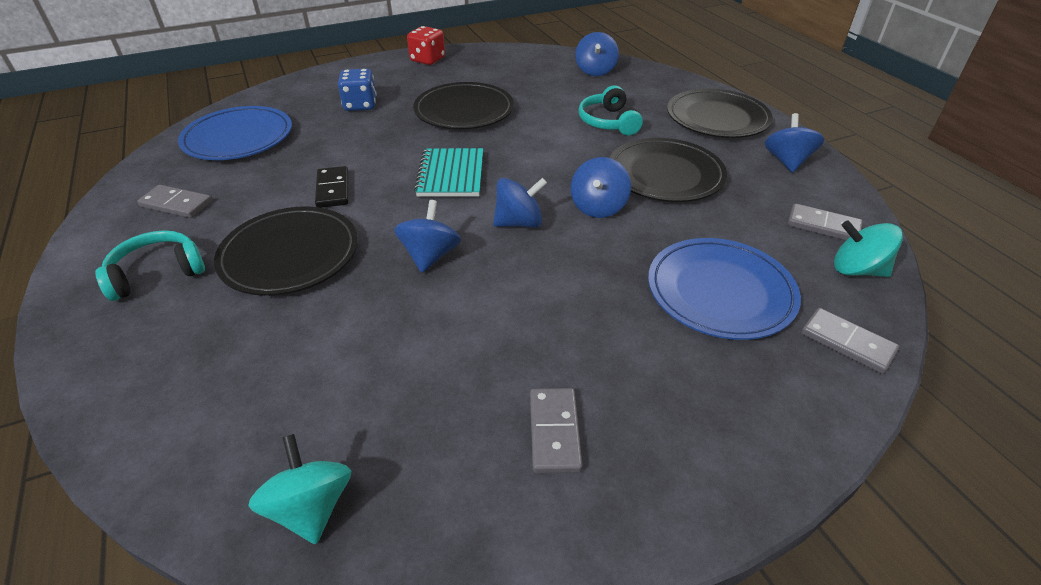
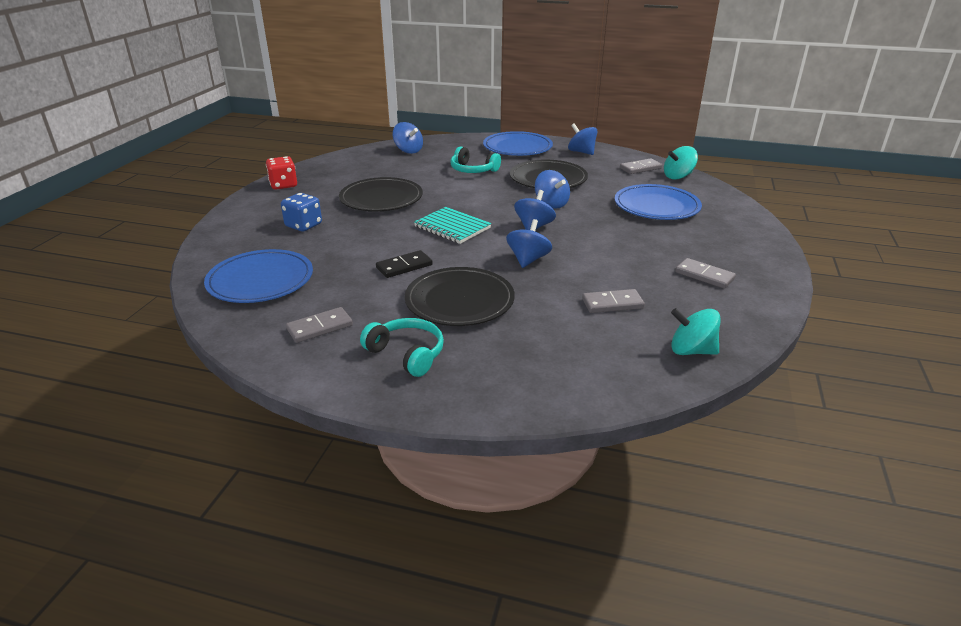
camera: 50 degrees left, 10 degrees down
turquoise headphones [95,230,205,301] -> turquoise headphones turned 120 degrees clockwise [360,318,444,377]
black domino [315,166,349,208] -> black domino turned 60 degrees counterclockwise [376,250,433,278]
blue spinning top [394,200,461,273] -> blue spinning top turned 60 degrees clockwise [506,219,552,268]
black plate [667,88,773,138] -> blue plate [483,131,553,156]
grey domino [801,308,899,374] -> grey domino moved to [582,289,645,313]

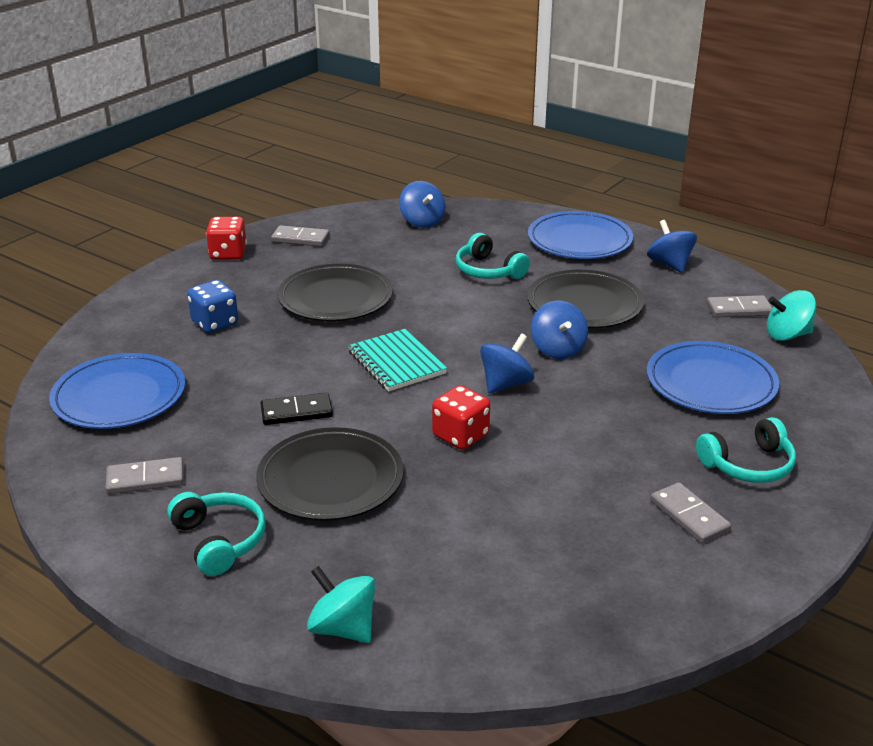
camera: 20 degrees right, 0 degrees up
blue spinning top [506,219,552,268] -> red dice [432,385,490,450]
grey domino [582,289,645,313] -> grey domino moved to [271,225,330,246]
turquoise spinning top [671,308,721,355] -> turquoise spinning top moved to [307,566,375,643]
none -> turquoise headphones [696,417,796,483]

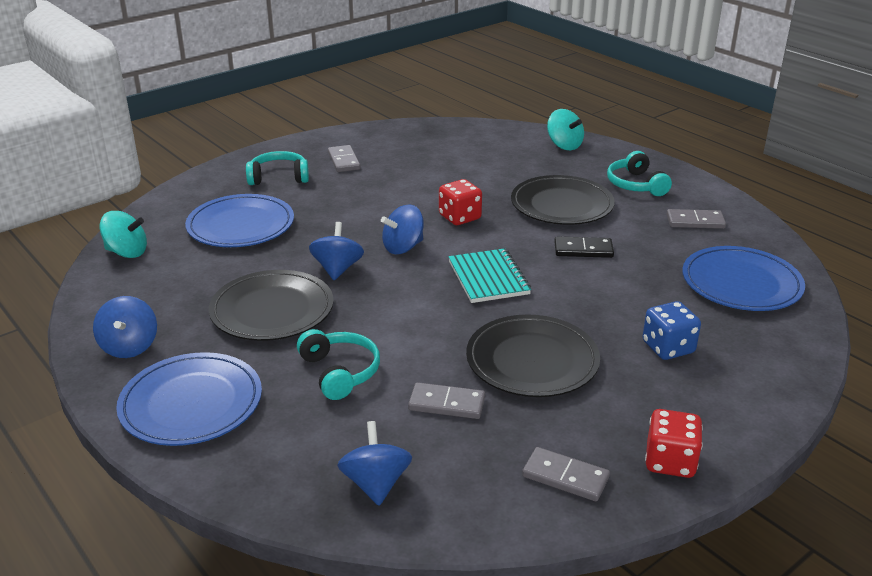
camera: 165 degrees left, 0 degrees up
grey domino [707,295,772,318] -> grey domino moved to [408,382,485,419]

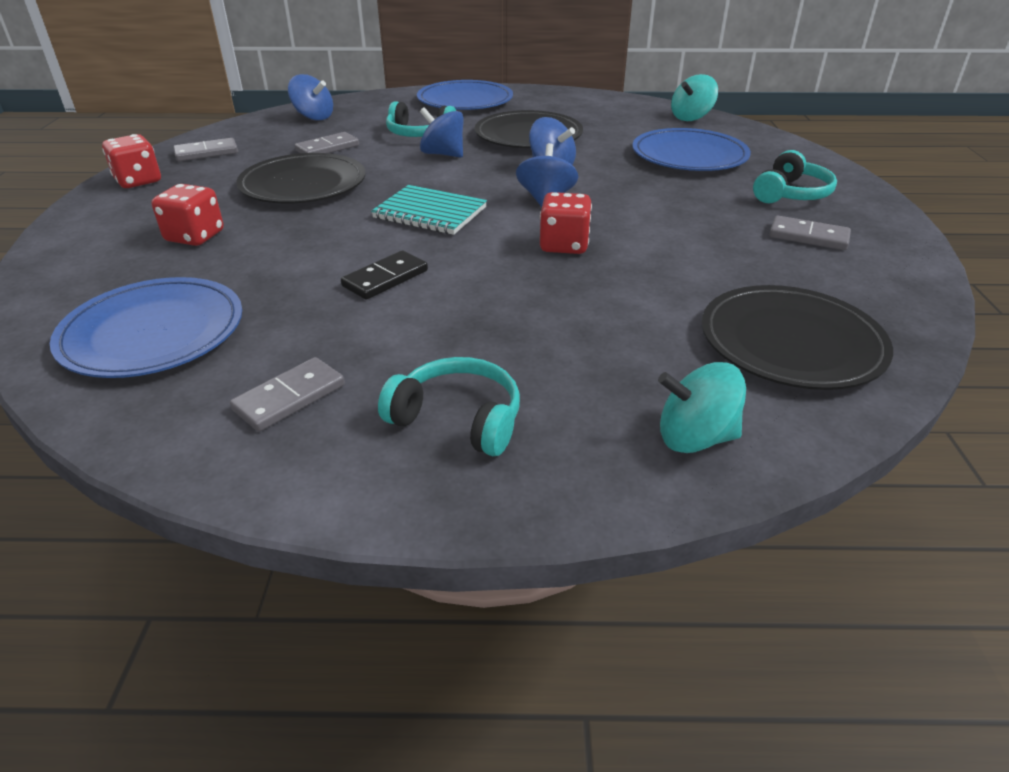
camera: 130 degrees right, 5 degrees up
blue spinning top [93,296,157,358] -> blue spinning top moved to [420,107,464,158]
black plate [511,175,615,225] -> black plate moved to [702,285,893,390]
blue dice [642,301,701,360] -> red dice [151,184,224,246]

